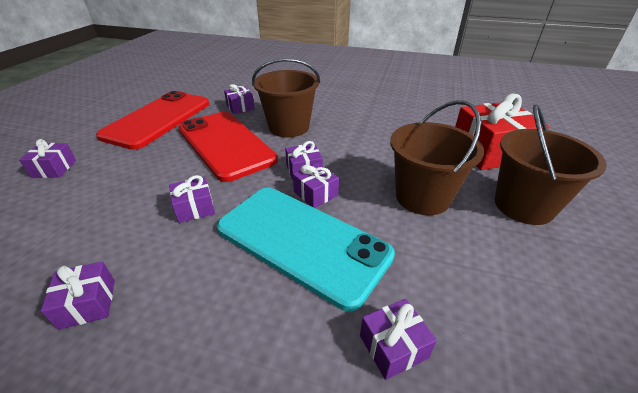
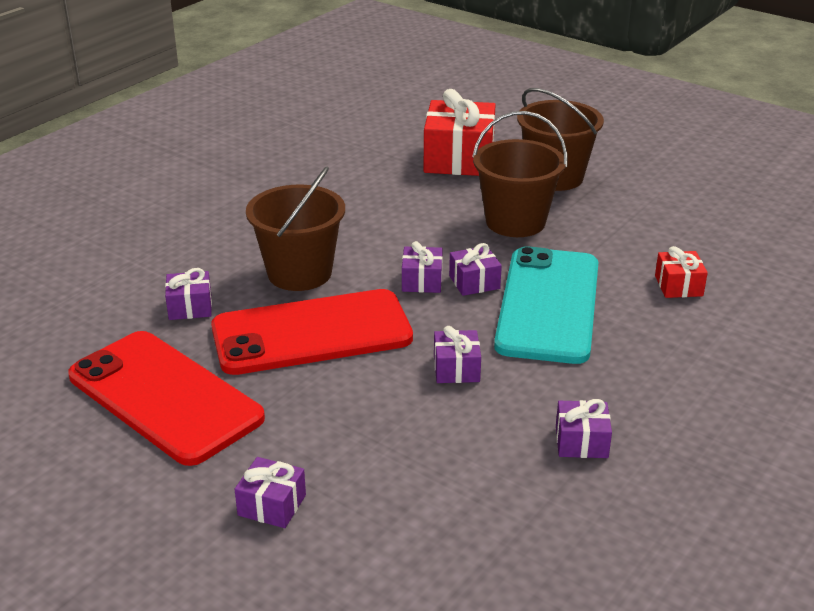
camera: 70 degrees left, 5 degrees down
turquoise phone [217,188,395,311] -> turquoise phone turned 45 degrees counterclockwise [494,246,598,364]
purple gift [360,299,437,380] -> red gift [655,246,708,298]

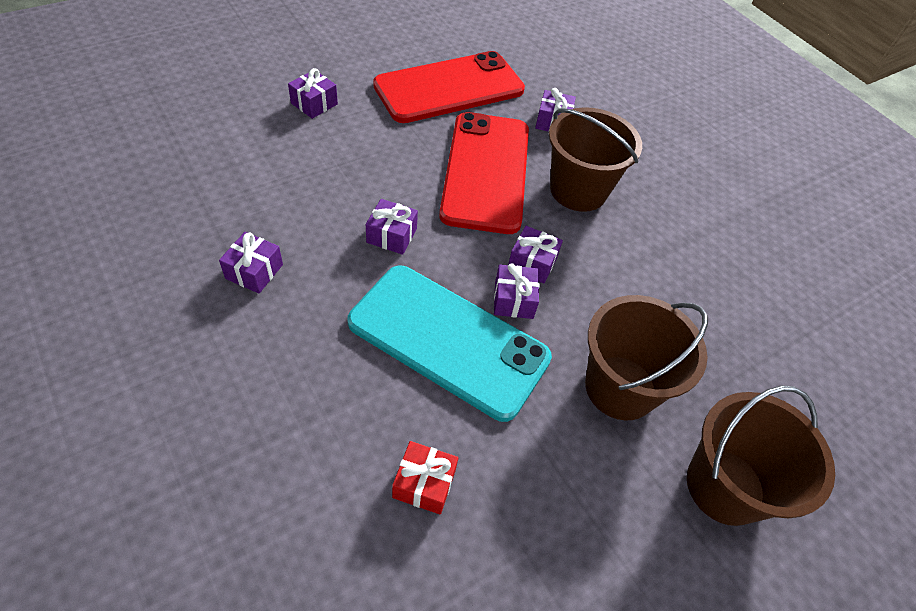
camera: 105 degrees right, 20 degrees up
red gift [423,89,496,176] -> none

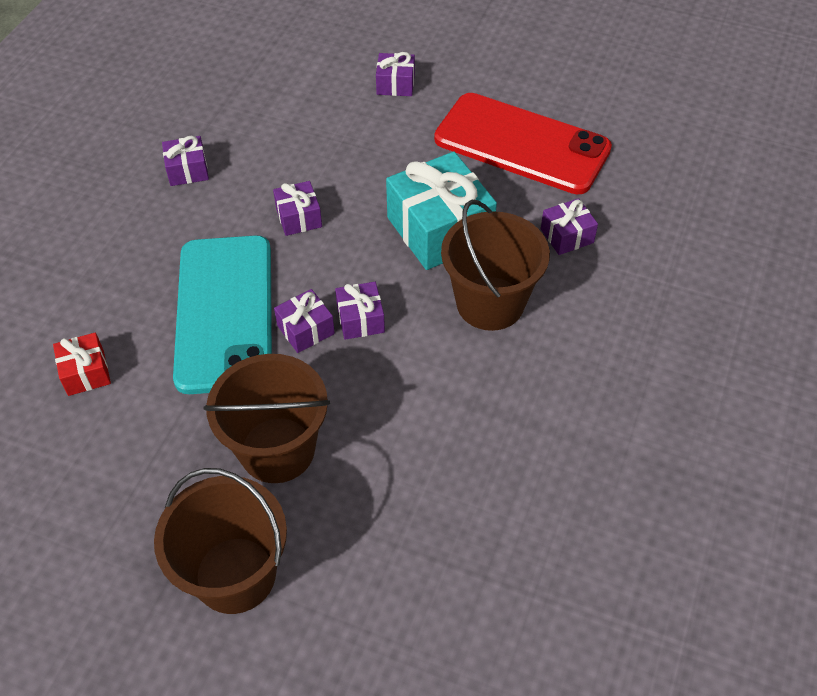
camera: 60 degrees right, 0 degrees up
red phone [439,112,529,234] -> turquoise gift [386,151,497,270]

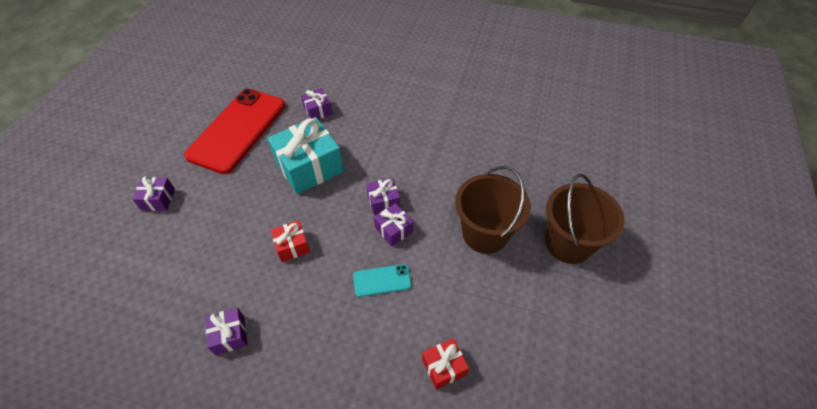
camera: 95 degrees left, 0 degrees up
turquoise phone [173,235,272,394] -> turquoise phone [353,264,412,297], size x0.42
purple gift [273,181,322,236] -> red gift [271,220,310,262]
brown bucket [441,200,550,331] -> none

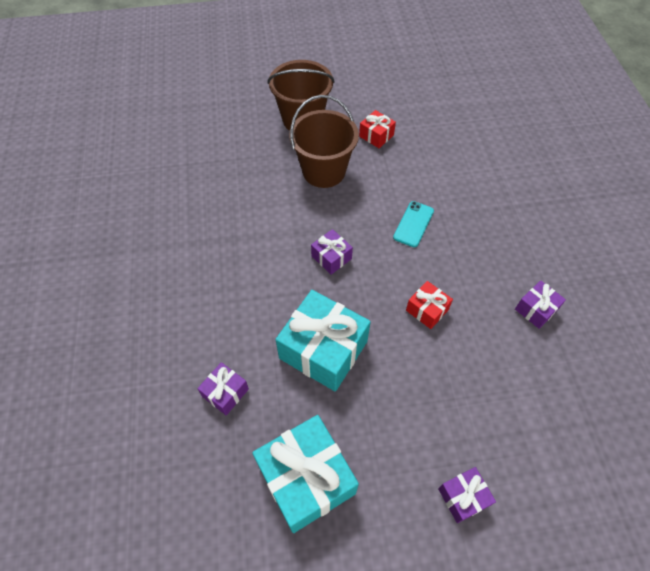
camera: 115 degrees left, 5 degrees up
red phone [184,89,285,174] -> turquoise gift [252,415,359,533]
turquoise phone [353,264,412,297] -> turquoise phone turned 60 degrees clockwise [393,201,434,247]
purple gift [374,203,413,246] -> none
red gift [422,338,469,390] -> red gift moved to [359,110,396,148]

